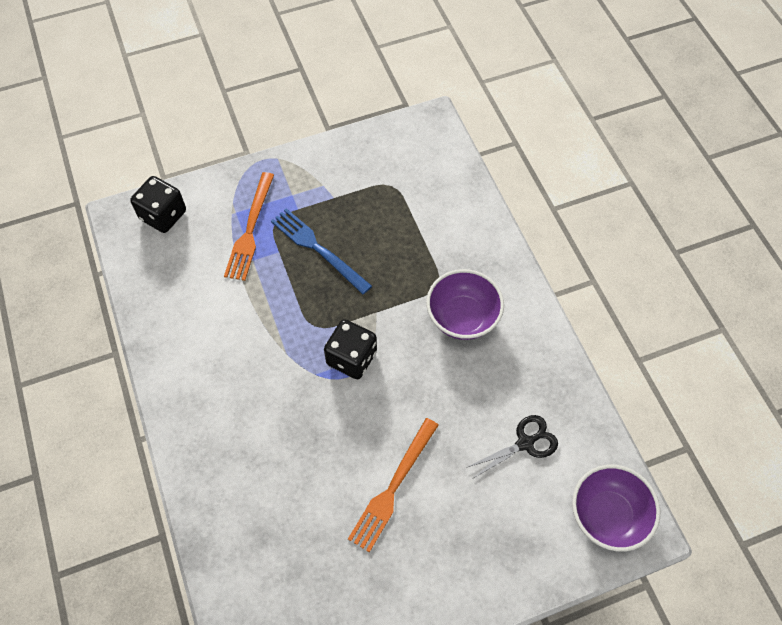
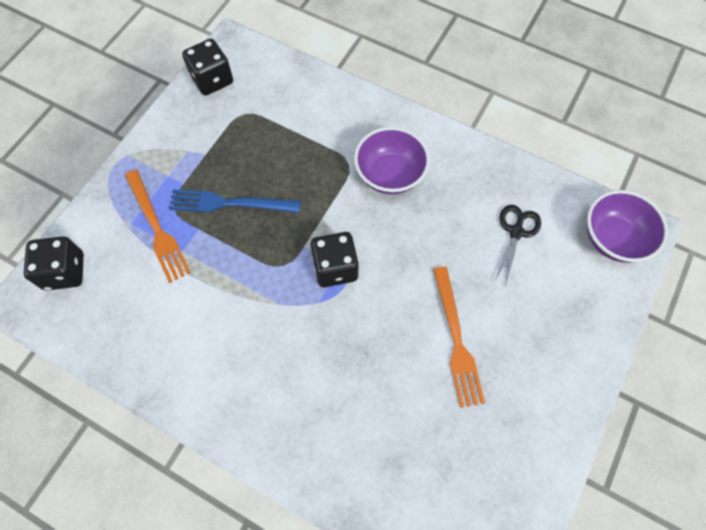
camera: 40 degrees left, 5 degrees up
none -> black dice [182,39,233,95]

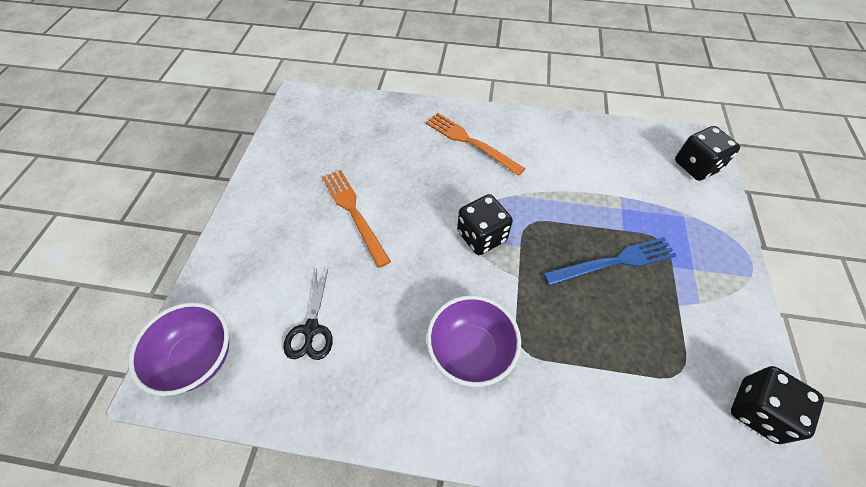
camera: 160 degrees right, 10 degrees down
orange fork [125,170,191,283] -> orange fork moved to [426,113,526,176]

